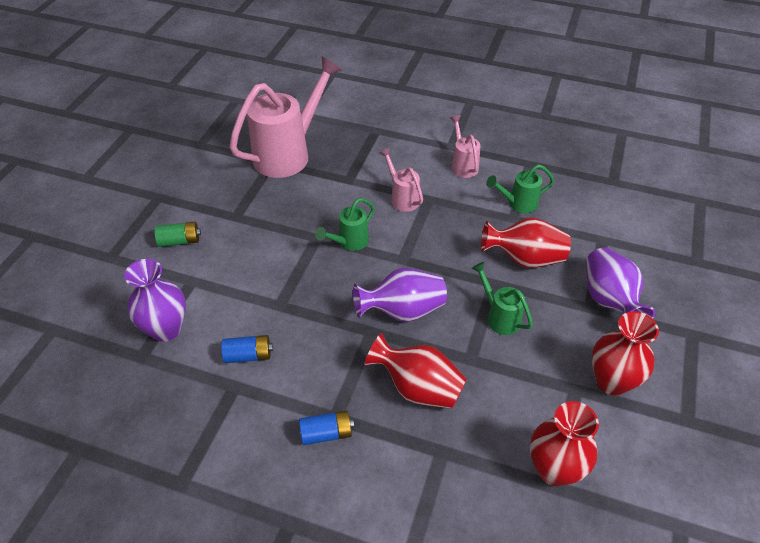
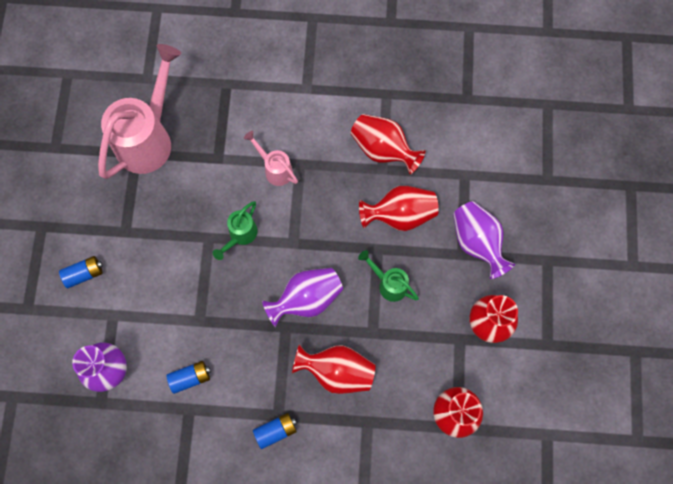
camera: 15 degrees left, 25 degrees up
green battery [155,222,201,247] -> blue battery [59,256,103,288]
pink watering can [450,115,480,178] -> none
green watering can [486,164,554,213] -> red vase [351,114,426,174]

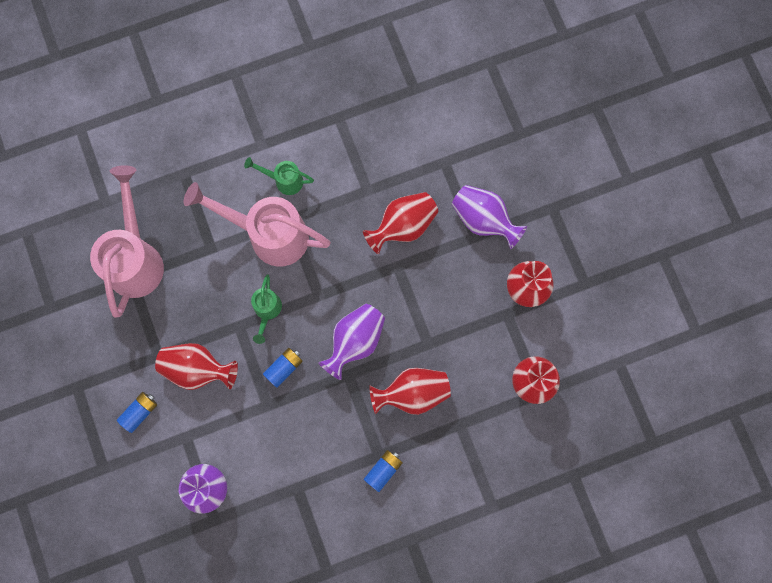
camera: 25 degrees left, 5 degrees up
blue battery [166,361,211,394] -> blue battery moved to [263,348,303,388]
pink watering can [244,131,298,186] -> pink watering can [184,182,331,267], size x2.06
red vase [351,114,426,174] -> red vase moved to [155,343,238,390]
green watering can [358,250,419,302] -> green watering can moved to [244,157,314,195]

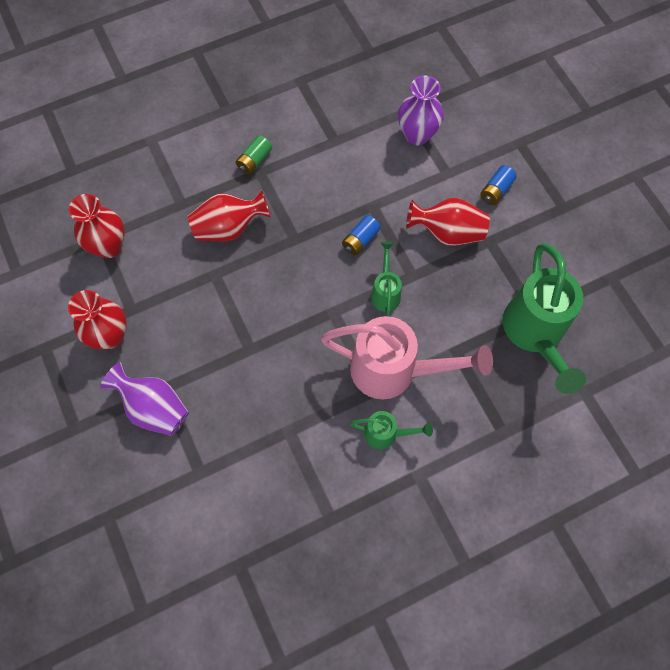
camera: 175 degrees right, 10 degrees down
pink watering can [90,165,164,318] -> green watering can [503,243,586,394]
purple vase [318,304,385,380] -> none
red vase [363,192,438,254] -> none
blue battery [364,450,403,492] -> green battery [236,135,272,175]

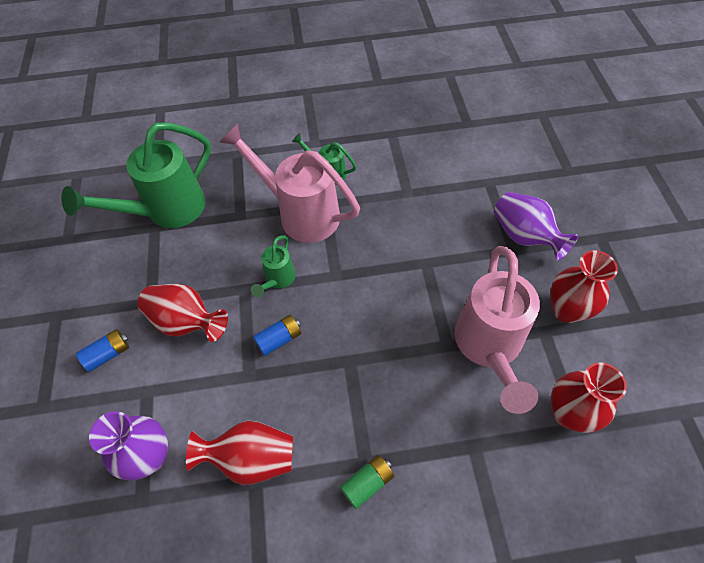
camera: 160 degrees left, 10 degrees down
red vase [188,190,271,241] -> red vase moved to [186,420,293,485]
green watering can [503,243,586,394] -> green watering can turned 150 degrees counterclockwise [61,122,211,228]
none -> pink watering can [454,246,540,414]

